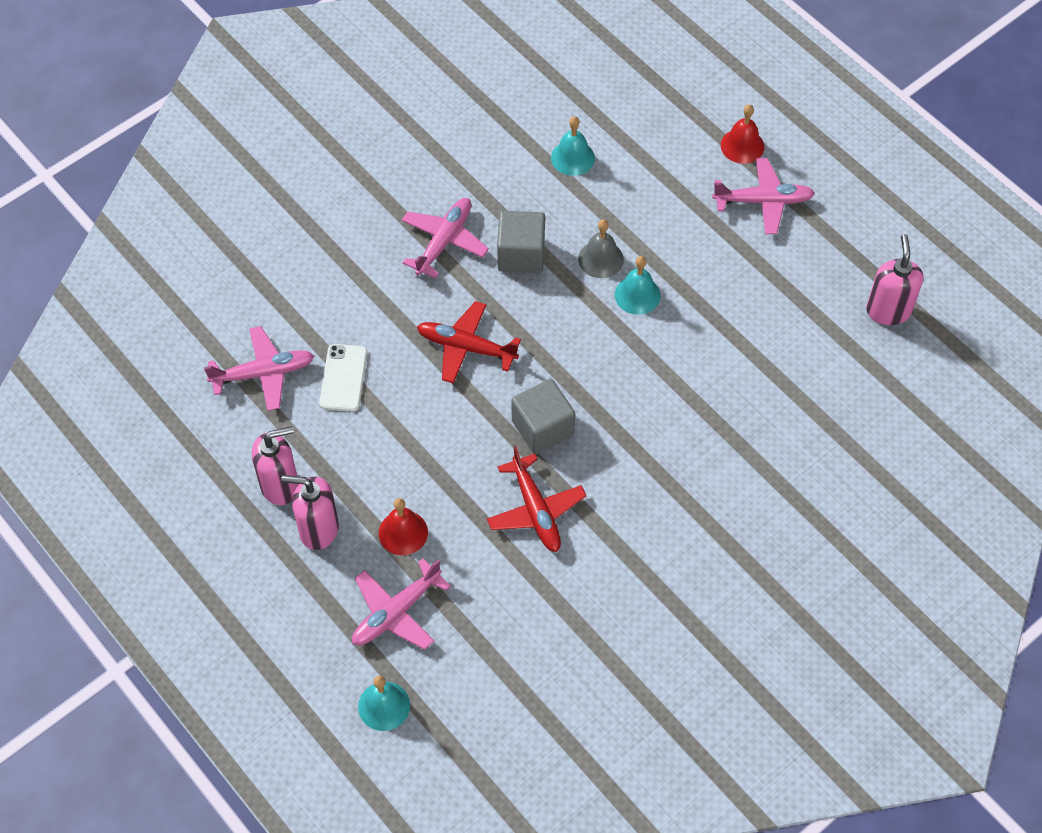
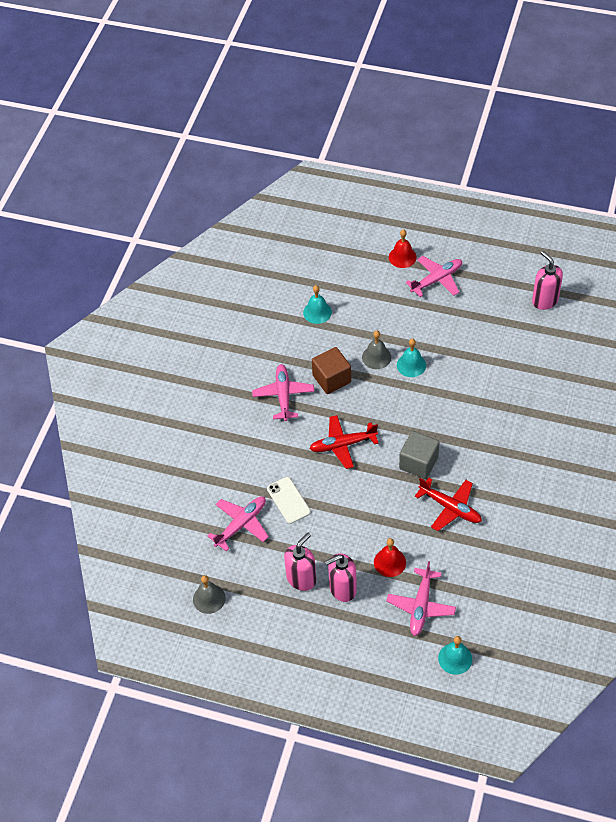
camera: 30 degrees left, 5 degrees down
grey cube [497,211,545,273] -> brown cube [312,347,351,394]
none -> grey bell [193,575,226,614]

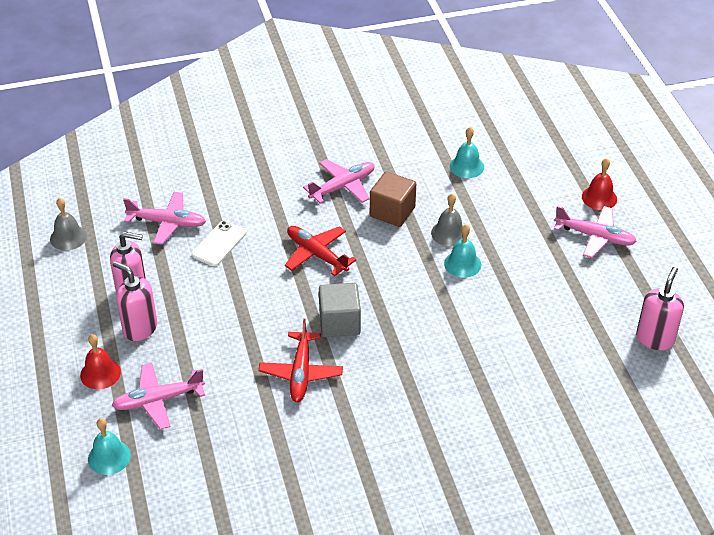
camera: 55 degrees right, 10 degrees down
red bell [374,538,406,577] -> red bell moved to [80,334,121,390]

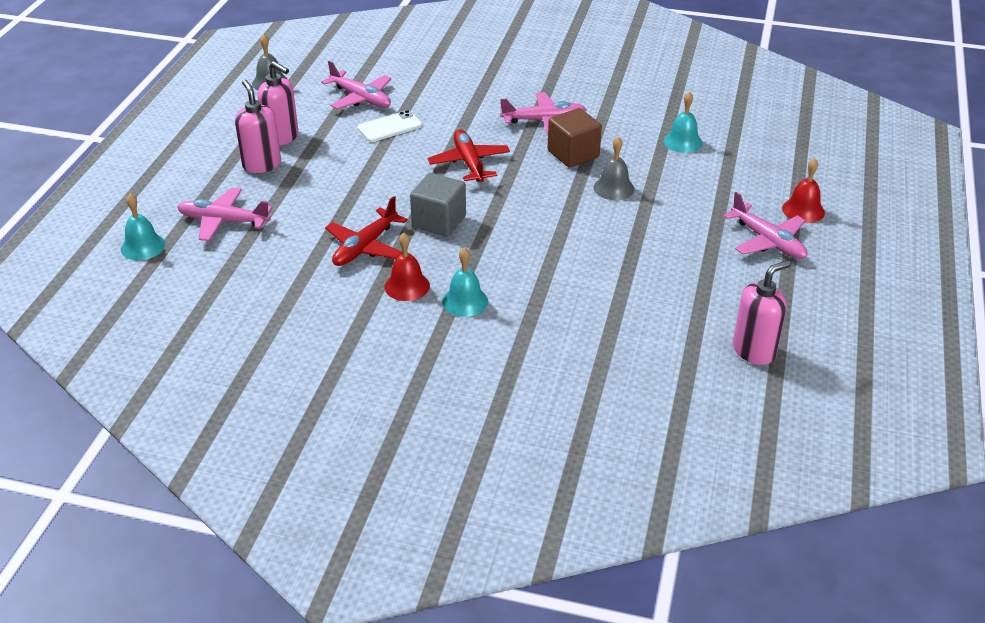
camera: 30 degrees right, 5 degrees down
red bell [80,334,121,390] -> red bell moved to [385,233,430,301]
turquoise bell [444,224,481,278] -> turquoise bell moved to [442,247,488,317]

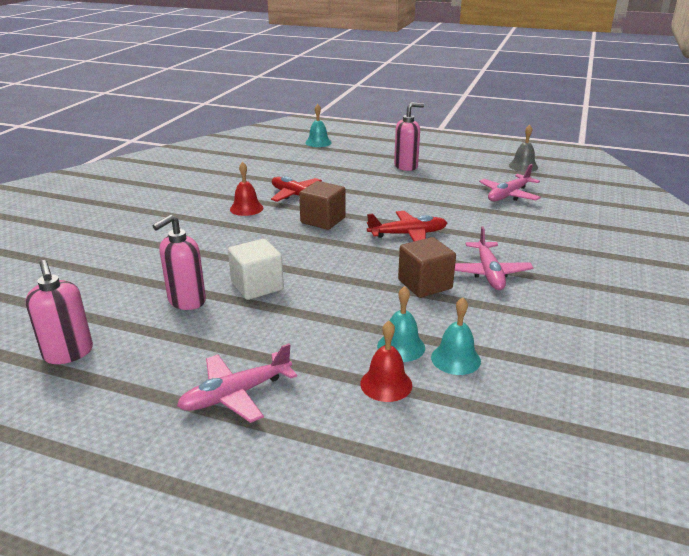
camera: 95 degrees right, 10 degrees down
pink plane [178,188,272,241] -> none
pink soap dispenser [258,61,298,146] -> pink soap dispenser moved to [153,215,206,310]
white phone [358,110,422,142] -> none
grey cube [410,173,466,237] -> brown cube [299,181,346,230]
turquoise bell [442,247,488,317] -> turquoise bell moved to [377,286,425,362]
grey bell [593,137,634,200] -> none
red bell [782,158,825,223] -> red bell moved to [360,321,412,402]
none -> white cube [228,239,284,300]

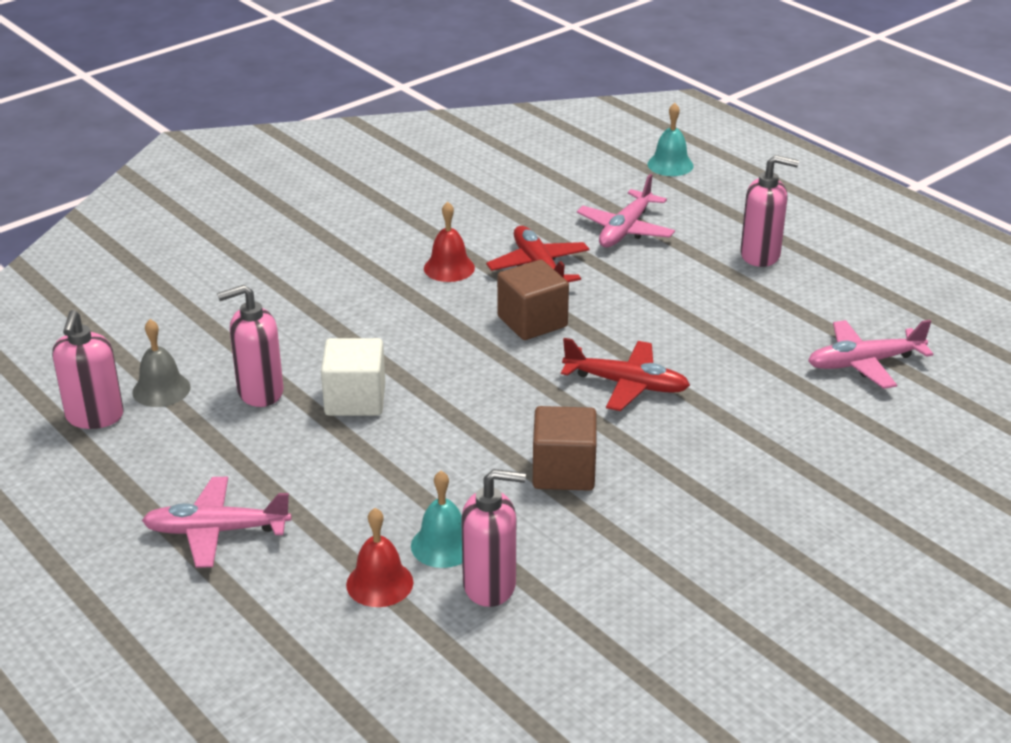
camera: 30 degrees right, 5 degrees up
turquoise bell [431,297,481,375] -> pink soap dispenser [461,469,526,607]
pink plane [455,226,534,290] -> pink plane moved to [577,174,675,247]
grey bell [509,125,538,172] -> grey bell moved to [132,319,191,407]

